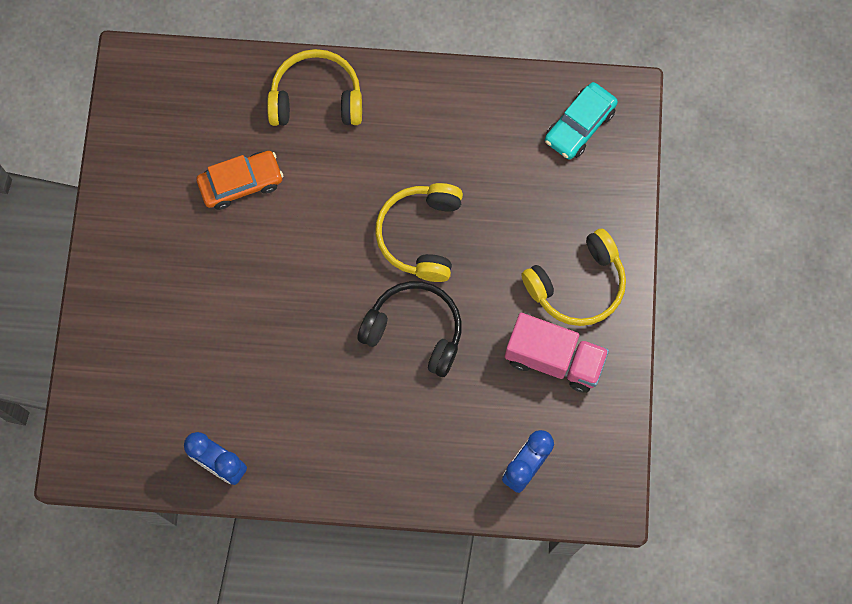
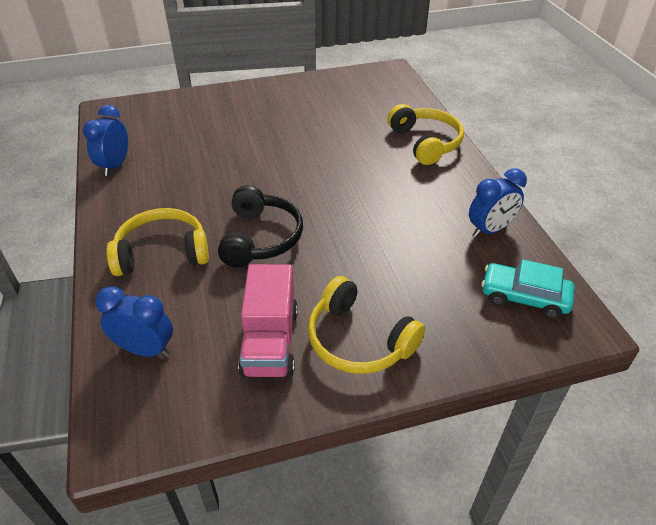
camera: 70 degrees right, 30 degrees down
orange car [196,151,283,210] -> none
yellow headphones [375,183,463,282] -> yellow headphones moved to [107,208,209,276]
none -> blue clock [469,168,527,237]

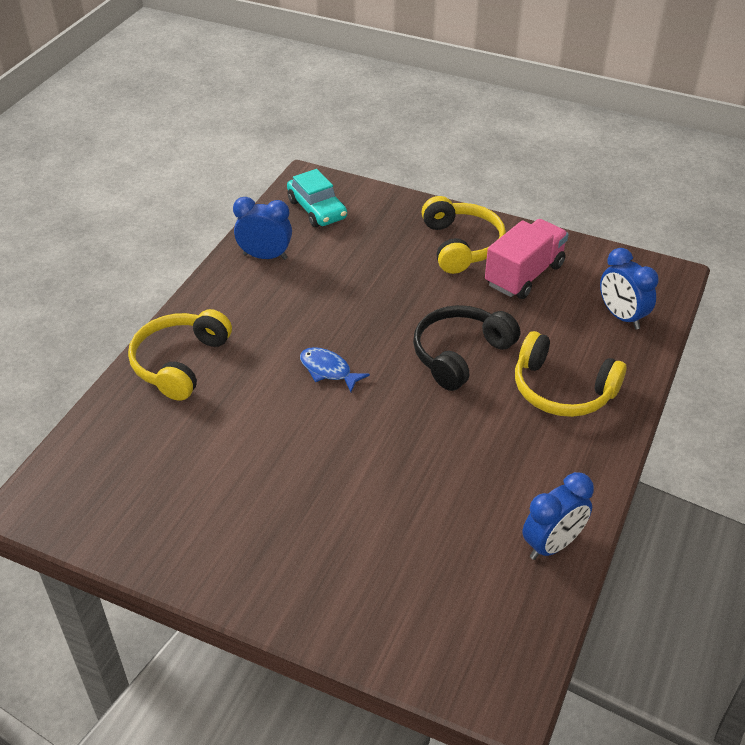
camera: 140 degrees left, 0 degrees up
none -> blue fish [300,347,370,392]

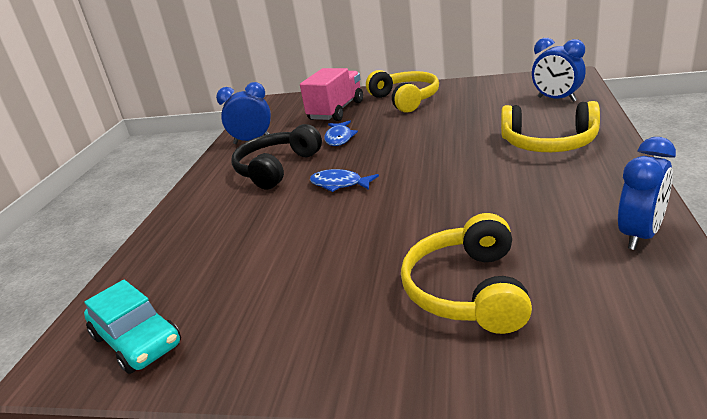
camera: 10 degrees left, 15 degrees down
yellow headphones [128,309,232,401] -> yellow headphones moved to [401,213,532,334]
turquoise car [287,169,347,227] -> turquoise car moved to [84,280,181,374]
black headphones [413,305,520,391] -> black headphones moved to [231,124,322,189]
pink truck [485,219,568,299] -> pink truck moved to [300,68,363,121]
none -> blue fish [324,121,358,146]

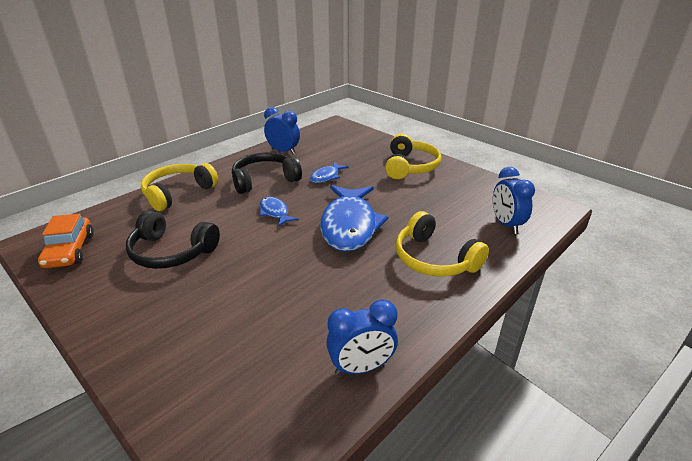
camera: 30 degrees right, 5 degrees up
turquoise car [84,280,181,374] -> orange car [38,214,94,268]
pink truck [300,68,363,121] -> none
yellow headphones [401,213,532,334] -> yellow headphones moved to [141,163,218,211]
none -> black headphones [126,210,220,269]
none -> blue fish [320,185,388,252]

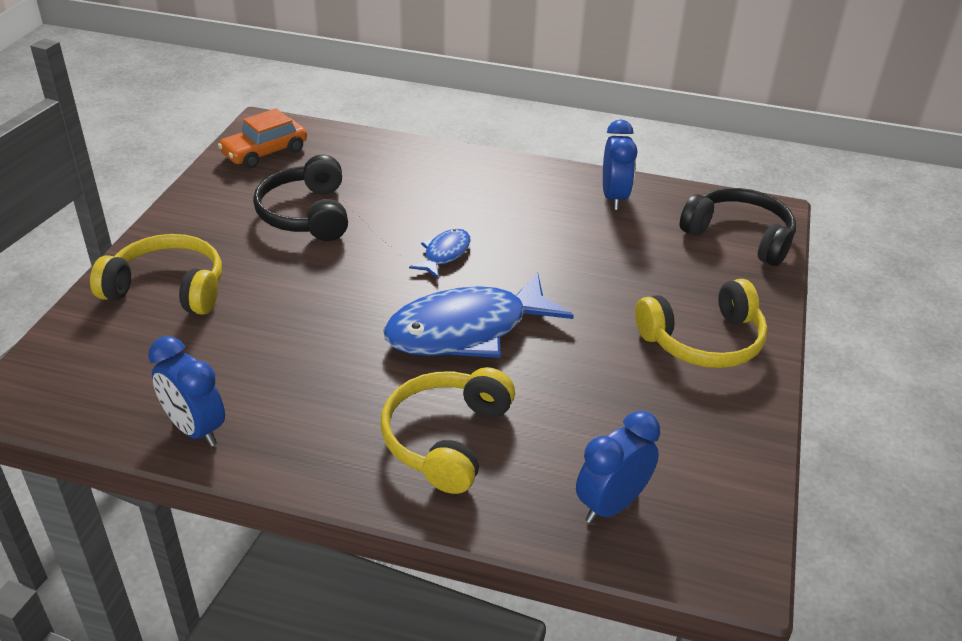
camera: 60 degrees right, 5 degrees up
yellow headphones [141,163,218,211] -> yellow headphones moved to [90,234,222,315]
black headphones [232,152,302,194] -> black headphones moved to [680,188,796,266]
blue fish [310,162,349,183] -> none

